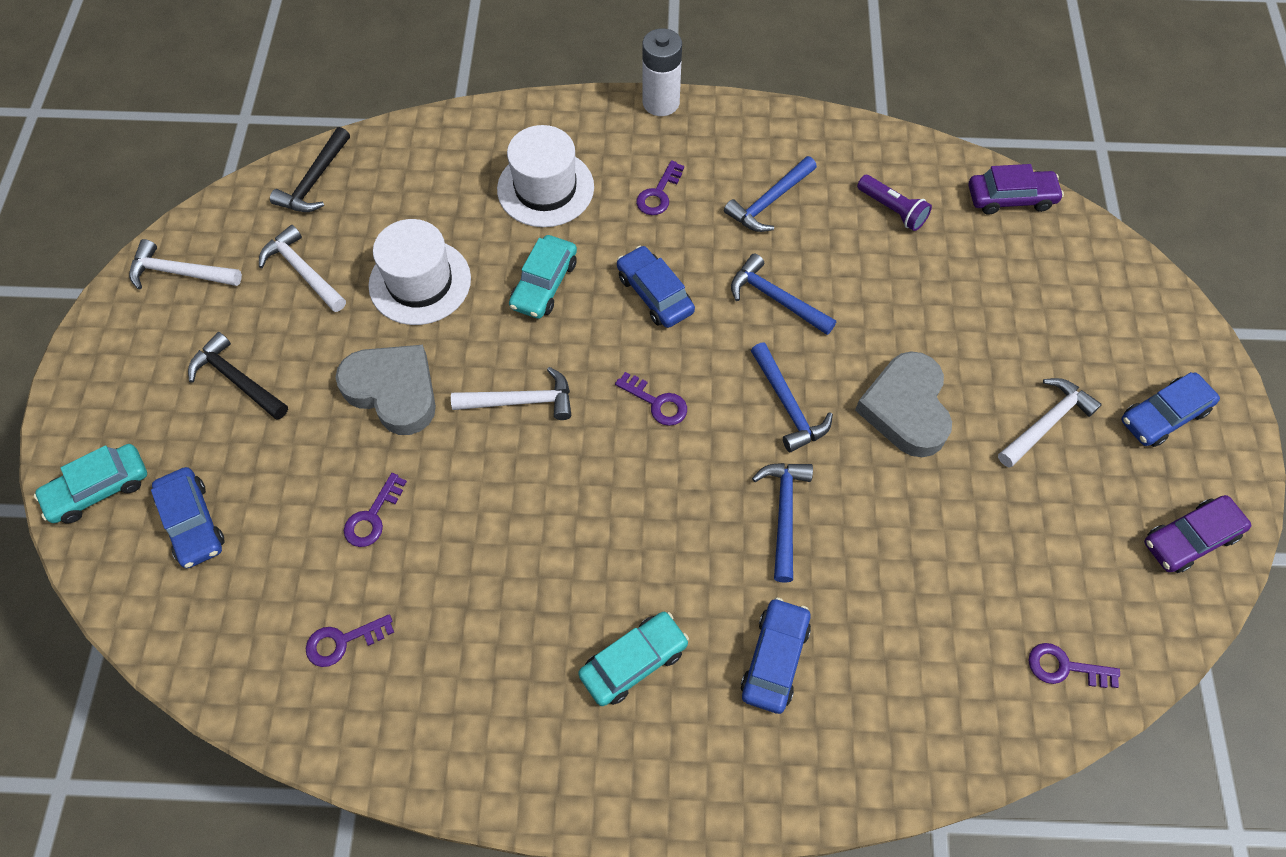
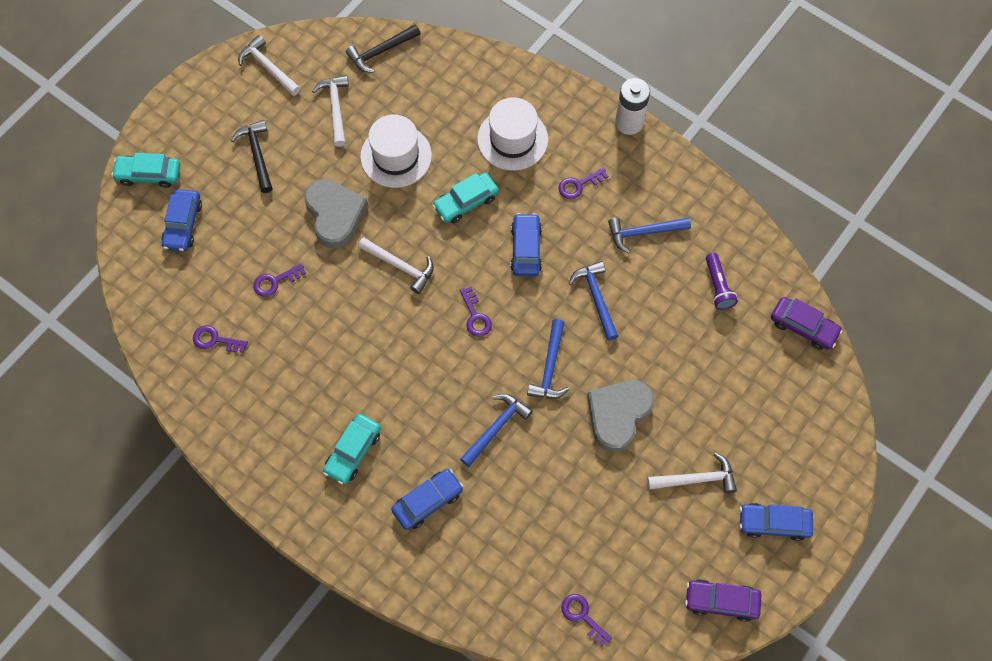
camera: 35 degrees right, 5 degrees up
turquoise car [578,612,689,706] -> turquoise car turned 120 degrees clockwise [323,414,381,484]

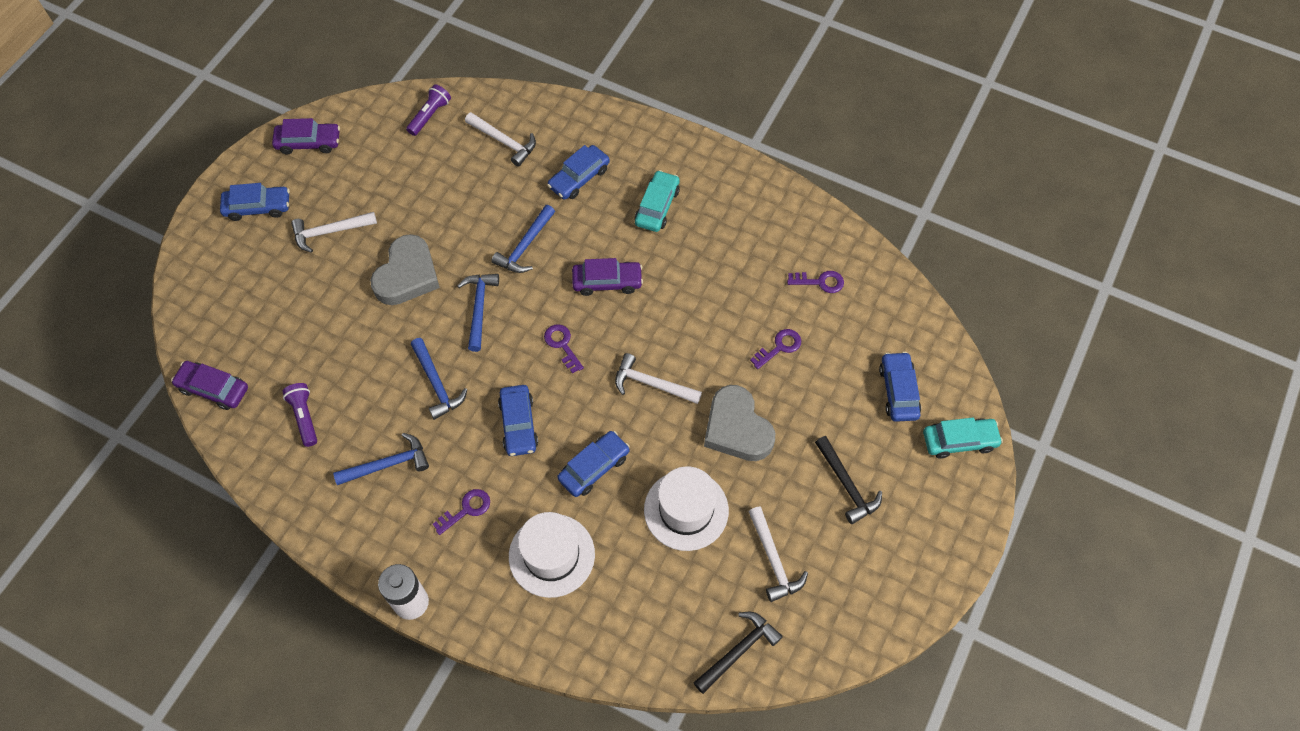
camera: 170 degrees right, 5 degrees down
white hammer [238,35,301,96] -> white hammer moved to [465,112,536,167]
turquoise car [432,173,499,223] -> blue car [557,431,630,497]
purple key [561,594,612,647] -> purple flashlight [406,84,451,136]
none -> purple car [572,258,643,296]

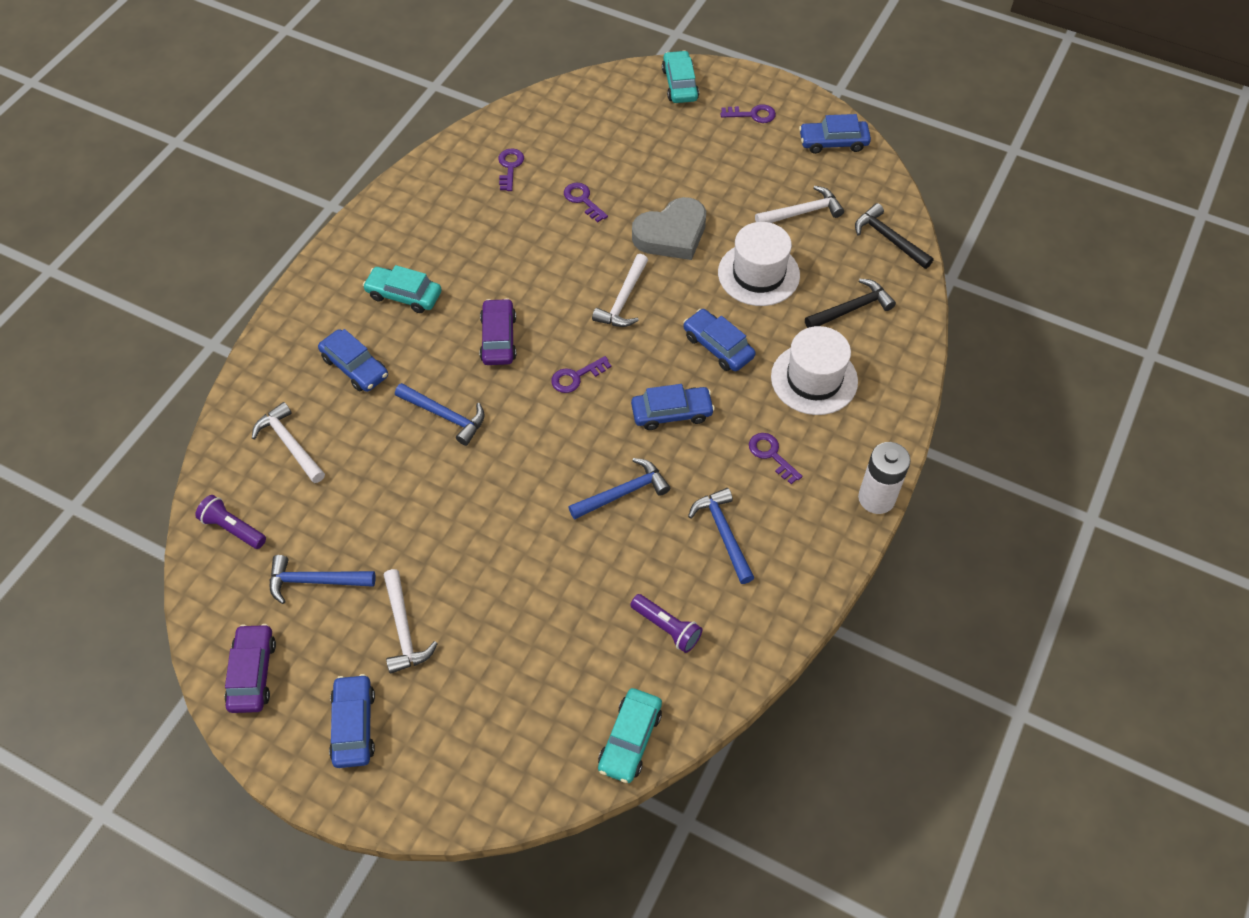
camera: 90 degrees left, 5 degrees down
purple car [171,361,248,410] -> turquoise car [598,688,662,783]
purple flashlight [282,383,317,447] -> purple flashlight turned 120 degrees counterclockwise [630,594,702,653]
grey heart [370,234,440,305] -> none
blue hammer [457,274,499,352] -> blue hammer moved to [270,555,376,604]
white hammer [465,112,536,167] -> white hammer turned 75 degrees counterclockwise [252,402,325,483]
black hammer [815,436,882,524] -> black hammer moved to [805,279,896,328]
blue car [879,352,921,422] -> blue car moved to [799,114,871,154]
none -> purple key [721,104,776,123]

